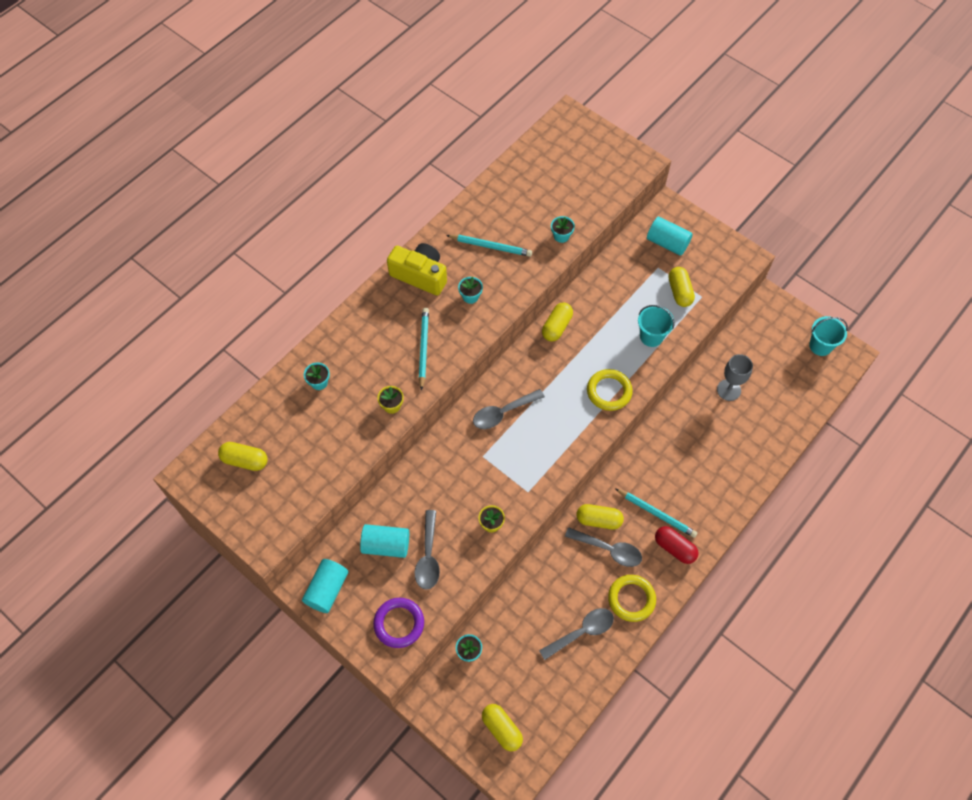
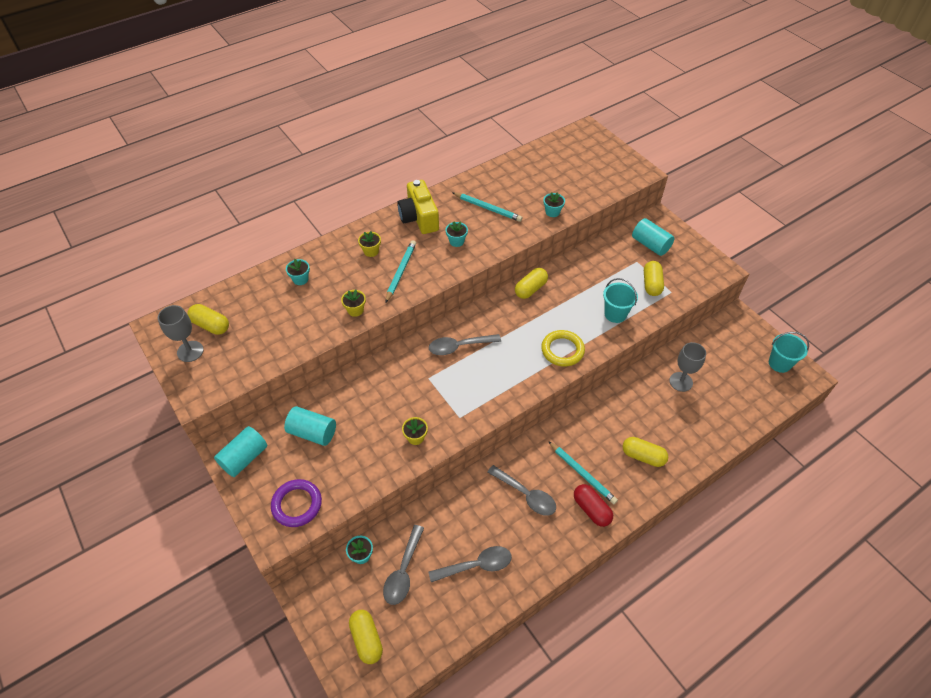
camera: 15 degrees right, 10 degrees down
yellow camera [387,243,447,296] -> yellow camera turned 150 degrees counterclockwise [397,180,439,234]
grey spoon [415,510,440,590] -> grey spoon moved to [383,525,424,605]
yellow capsule [577,504,624,529] -> yellow capsule moved to [622,437,668,467]
yellow ring [608,575,656,622] -> none
none -> grey goblet [158,305,204,362]
none -> yellow flower pot [358,231,381,257]

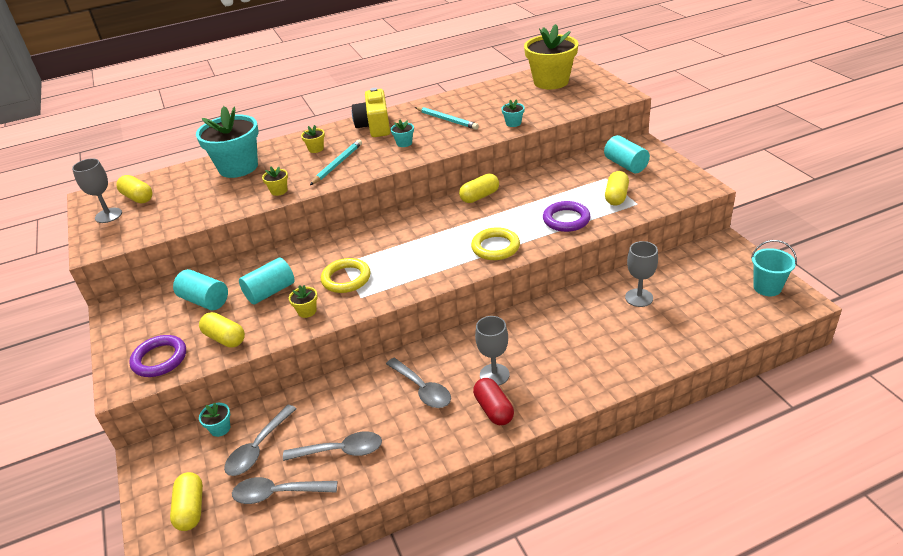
camera: 15 degrees right, 15 degrees down
turquoise cylinder [214,426,268,477] -> turquoise cylinder moved to [239,258,295,305]
turquoise flower pot [286,259,310,285] -> turquoise flower pot [196,106,259,178], size x2.49
grey spoon [429,334,501,355] -> grey spoon moved to [232,477,337,504]
turquoise pencil [548,441,618,504] -> grey goblet [475,316,510,386]
turquoise bucket [603,278,638,323] -> purple ring [543,201,590,232]
yellow capsule [622,437,668,467] -> yellow capsule moved to [199,312,245,348]
none -> yellow ring [321,258,371,293]
none -> yellow flower pot [524,24,578,89]

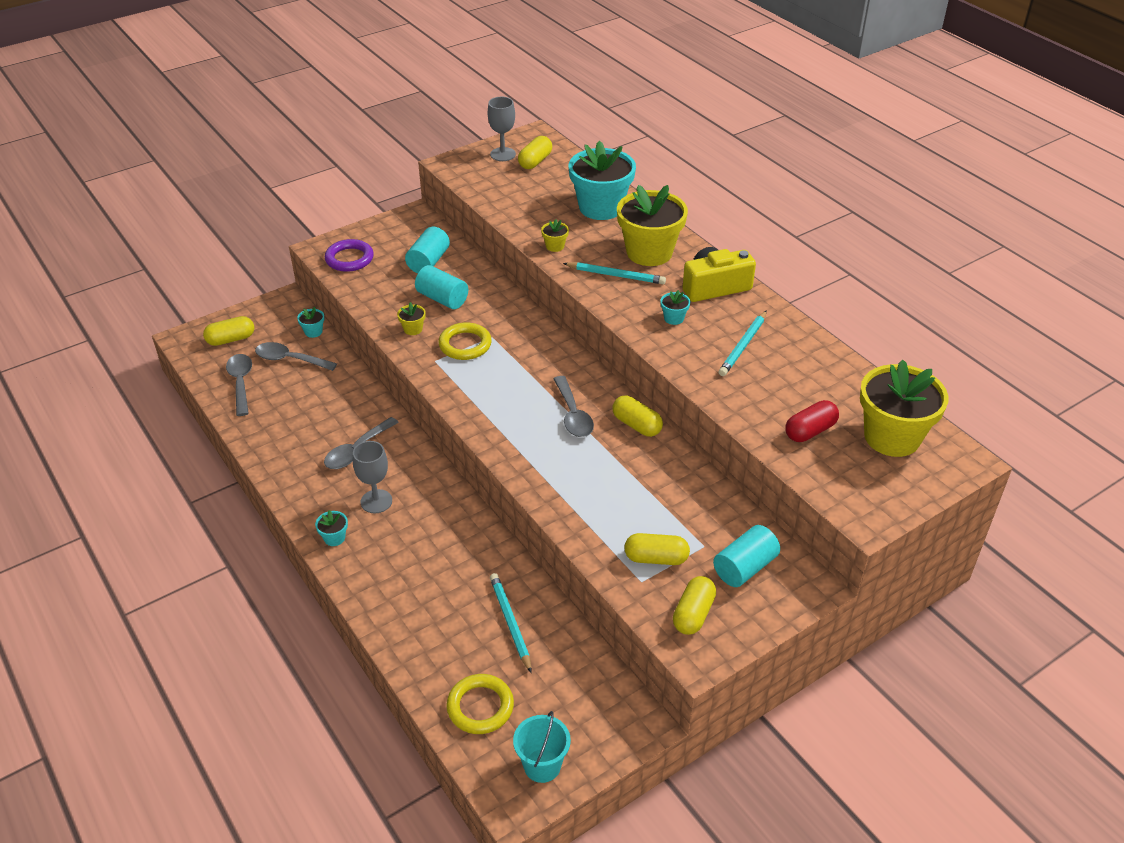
camera: 75 degrees right, 5 degrees up
yellow capsule [199,312,245,348] -> yellow capsule moved to [673,576,716,635]
grey spoon [283,431,382,461] -> grey spoon moved to [553,376,594,437]
yellow flower pot [301,125,325,153] -> yellow flower pot [617,185,688,266], size x2.49
yellow ring [471,227,520,260] -> yellow ring moved to [446,674,514,734]
red capsule [473,378,514,425] -> red capsule moved to [785,400,839,442]
turquoise flower pot [501,99,525,127] -> turquoise flower pot moved to [315,510,348,546]
purple ring [543,201,590,232] -> none
grey goblet [625,241,658,307] -> turquoise pencil [490,573,532,673]

